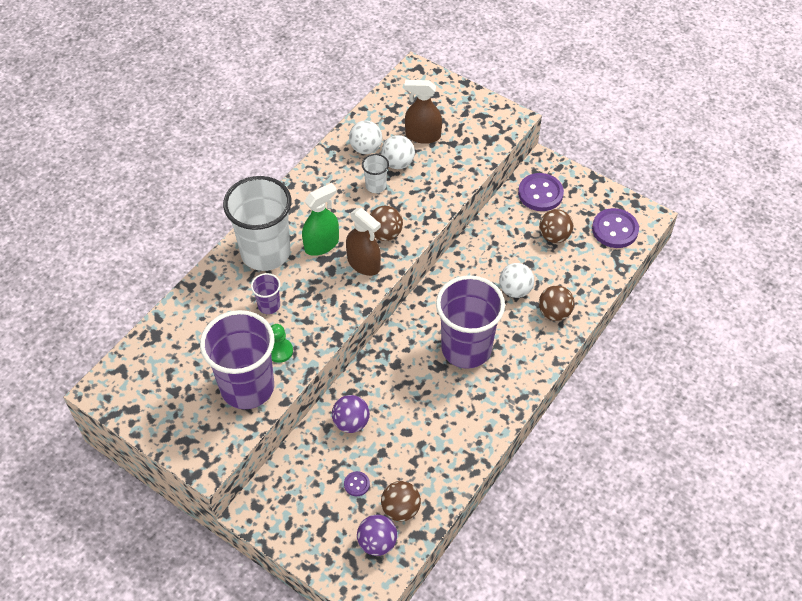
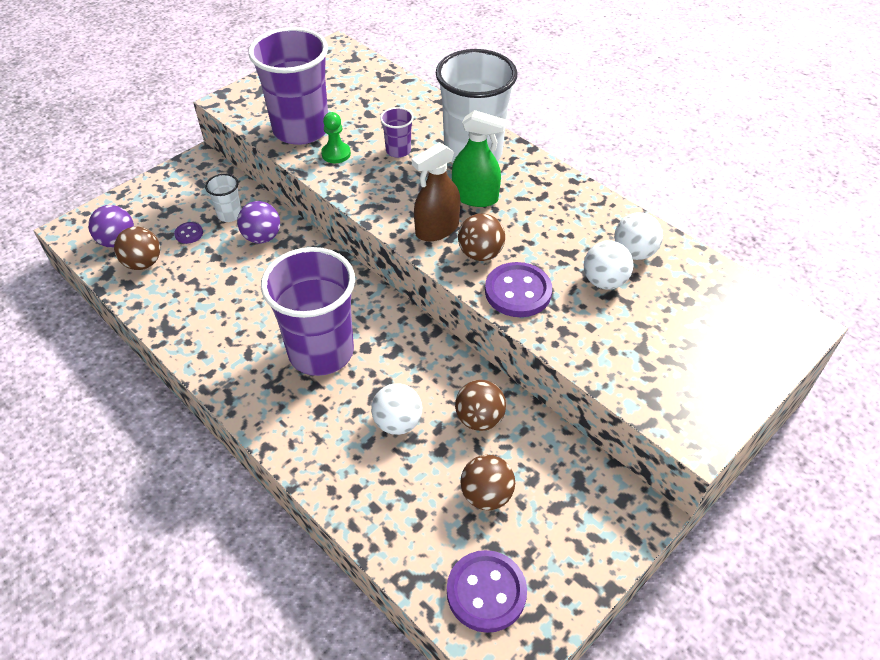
camera: 100 degrees right, 5 degrees down
green spray bottle [302,183,339,256] -> green spray bottle turned 45 degrees counterclockwise [452,110,507,207]
white cup [362,154,389,193] -> white cup moved to [205,174,242,222]
brown spray bottle [404,80,442,144] -> none
purple button [518,173,564,211] -> purple button moved to [485,262,552,317]
brown ball [539,285,575,321] -> brown ball moved to [455,380,506,431]

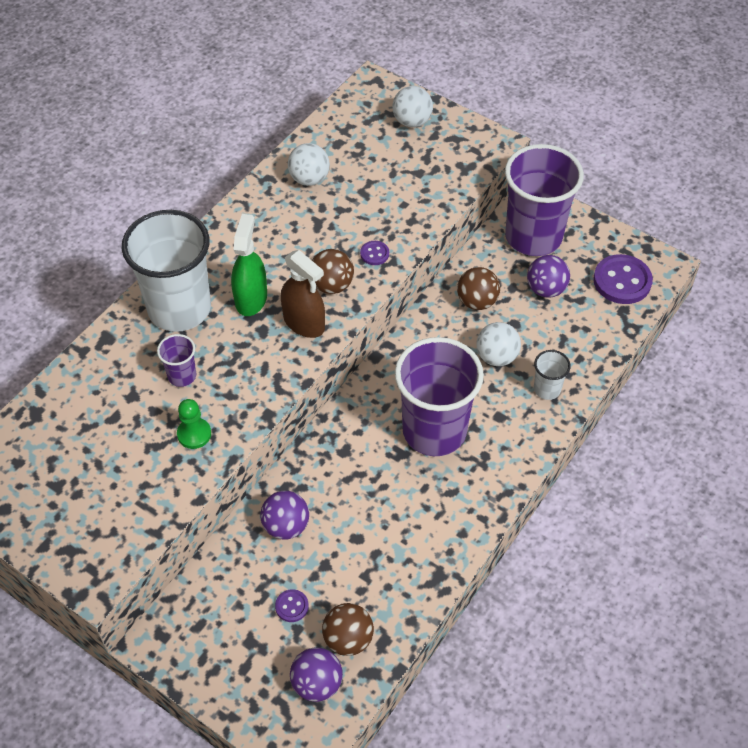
camera: 100 degrees left, 5 degrees up
white cup [205,174,242,222] -> white cup moved to [534,350,571,400]
purple cup [248,27,328,145] -> purple cup moved to [505,144,584,256]
brown ball [460,455,515,510] -> purple ball [527,255,570,298]
purple button [485,262,552,317] -> purple button [360,241,389,265], size x0.48
white ball [584,241,634,290] -> white ball moved to [392,86,433,127]

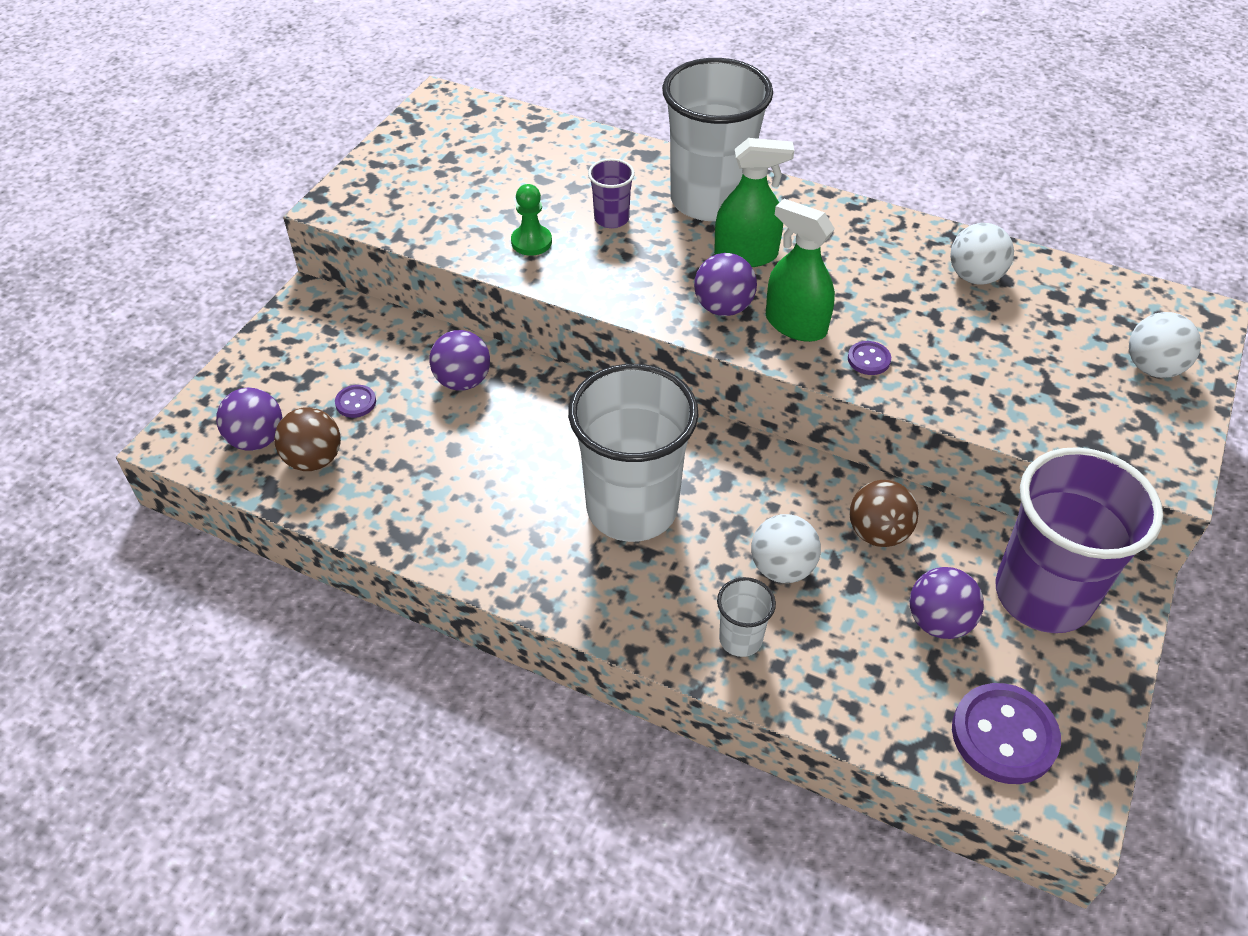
camera: 80 degrees right, 5 degrees down
brown spray bottle [281,250,325,338] -> purple ball [694,253,757,316]
brown ball [312,249,354,294] -> green spray bottle [766,199,835,342]
purple cup [395,337,484,456] -> white cup [568,364,699,542]

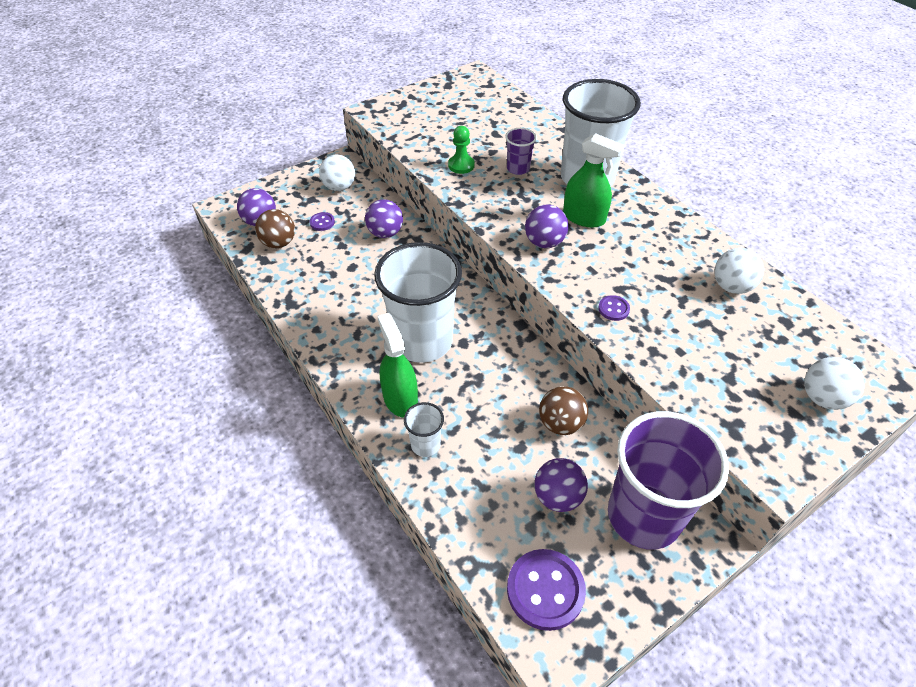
camera: 30 degrees right, 0 degrees up
white ball [751,514,821,583] -> white ball moved to [319,154,355,191]
green spray bottle [766,199,835,342] -> green spray bottle moved to [377,313,418,417]

